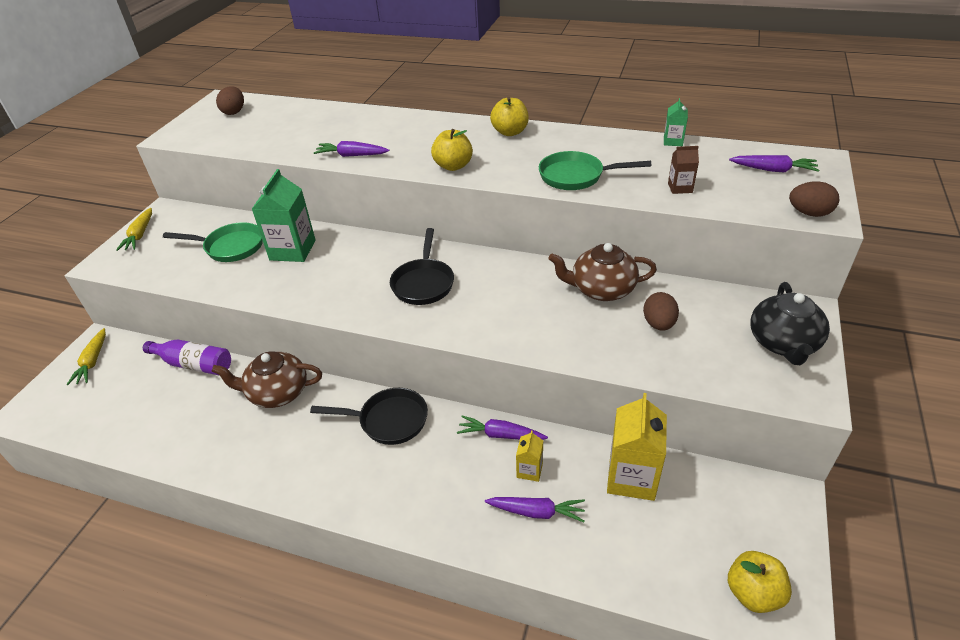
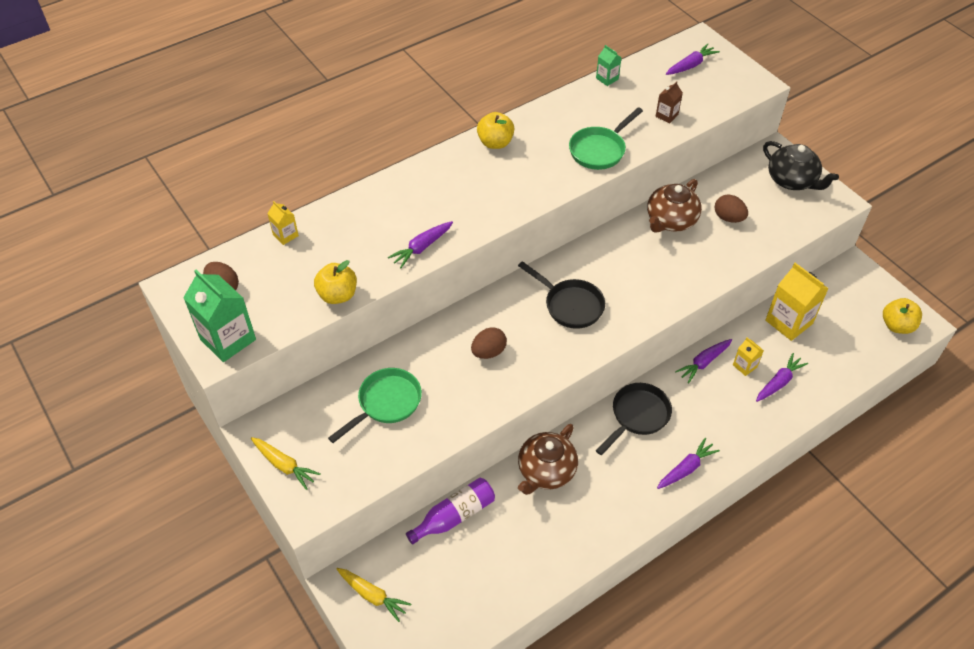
camera: 55 degrees left, 10 degrees up
green carton [252,169,316,262] -> green carton moved to [183,270,256,362]
yellow apple [431,129,473,171] -> yellow apple moved to [314,260,357,304]
brown egg [789,181,839,217] -> brown egg moved to [471,327,507,359]
none -> yellow carton [267,201,299,245]
none -> purple carrot [657,438,720,489]

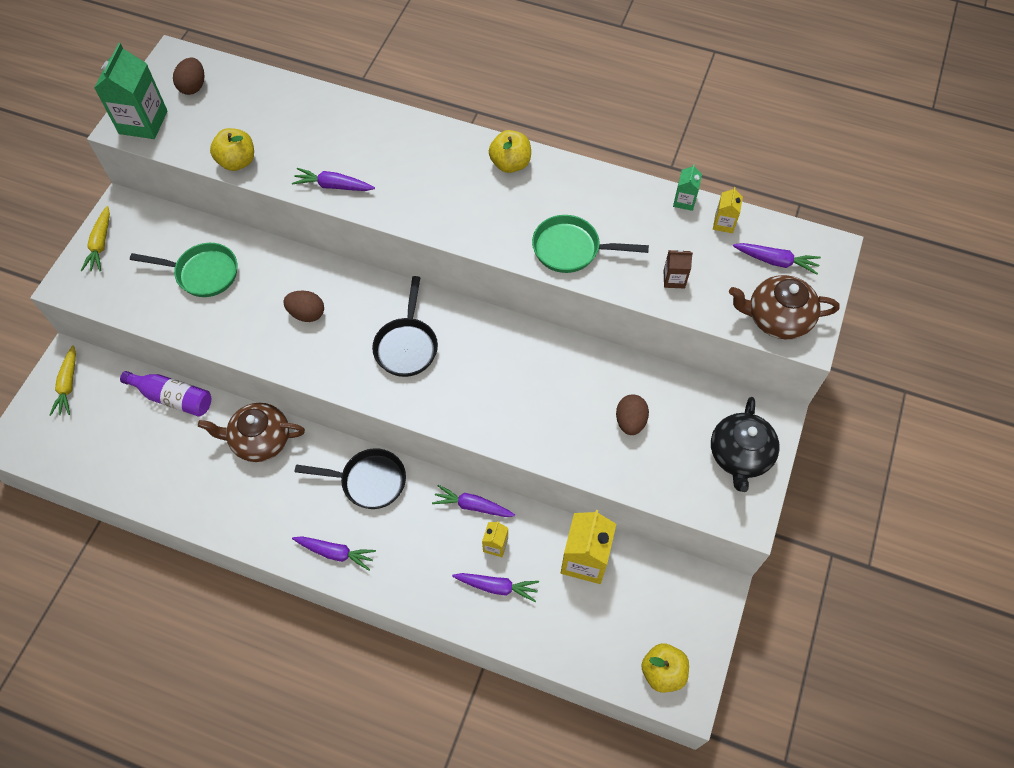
camera: 55 degrees right, 10 degrees up
yellow carton [267,201,299,245] -> yellow carton moved to [713,187,743,233]
brown teapot [647,179,702,233] -> brown teapot moved to [729,275,840,339]

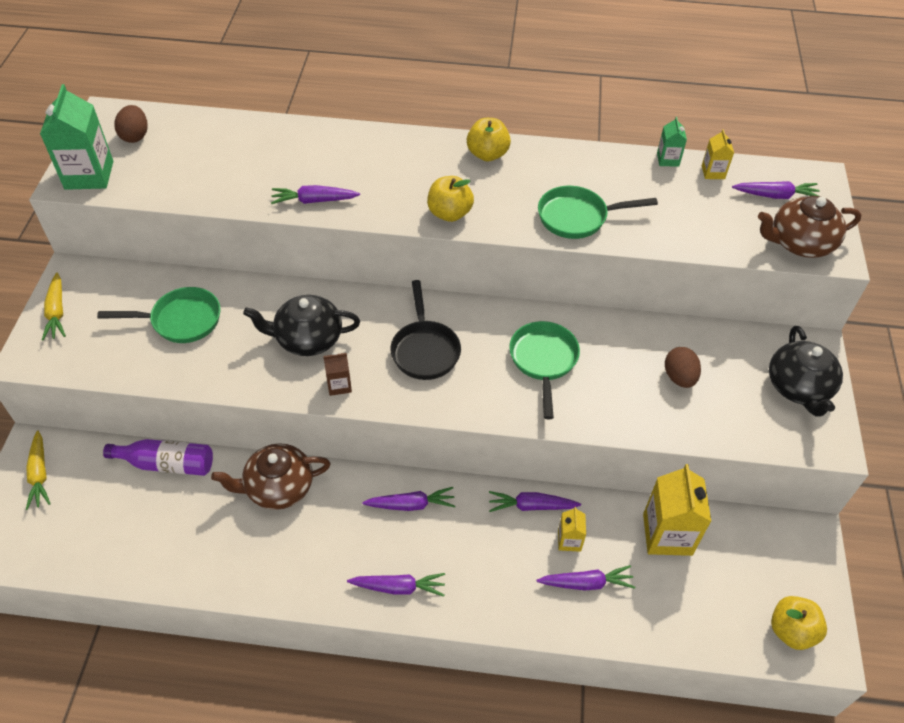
camera: 15 degrees left, 10 degrees down
yellow apple [210,128,254,171] -> yellow apple moved to [427,176,474,222]
brown egg [283,291,324,322] -> black teapot [243,295,360,356]
black pan [295,448,406,509] -> purple carrot [362,487,455,511]
brown carton [663,250,693,289] -> brown carton moved to [323,353,352,396]
none -> green pan [509,321,580,419]

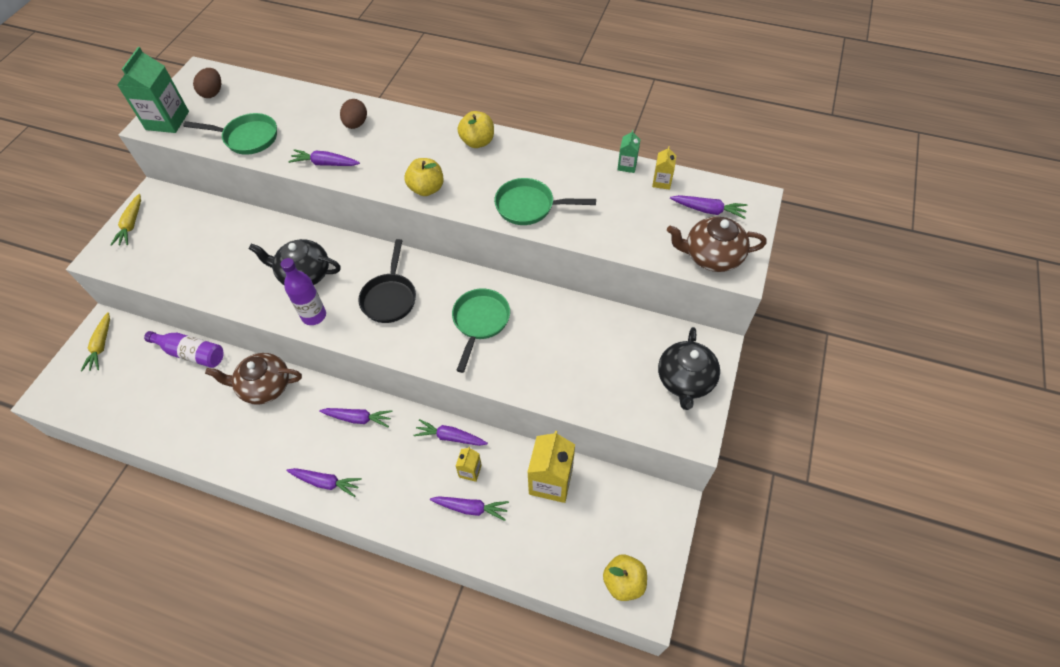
camera: 15 degrees right, 5 degrees up
green pan [97,287,220,343] -> green pan moved to [183,113,277,155]
brown carton [323,353,352,396] -> purple bottle [280,258,326,325]
brown egg [665,347,701,388] -> brown egg moved to [340,99,367,129]

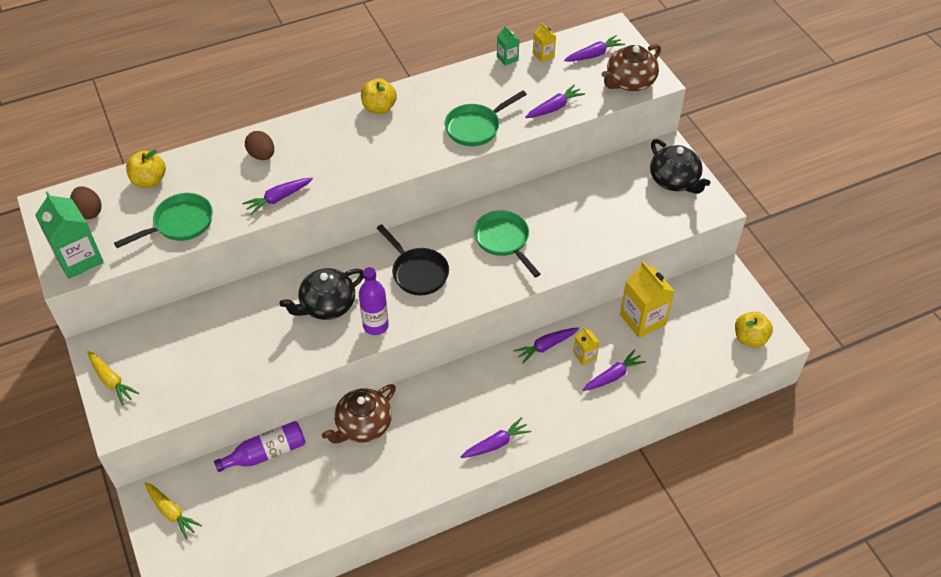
camera: 45 degrees left, 5 degrees down
purple carrot [319,408,393,427] -> purple carrot moved to [525,84,585,118]
yellow apple [405,158,444,196] -> yellow apple moved to [126,149,166,188]

